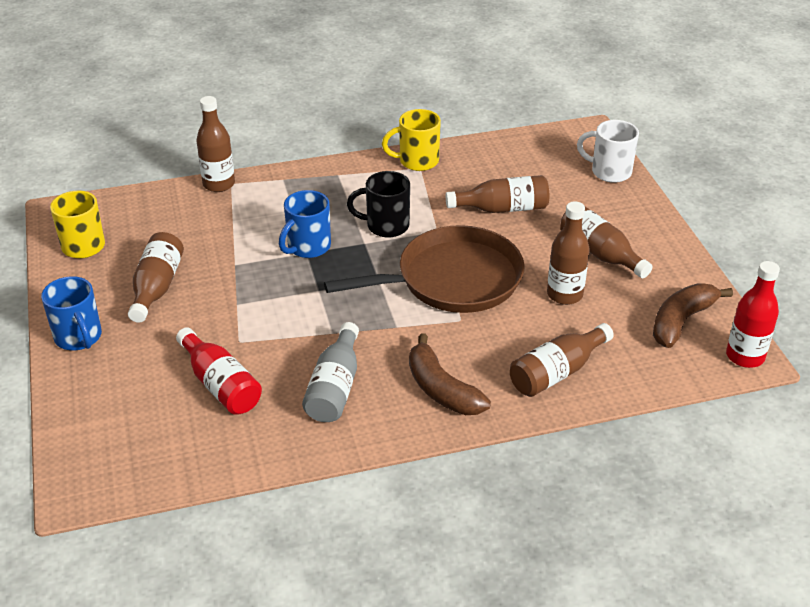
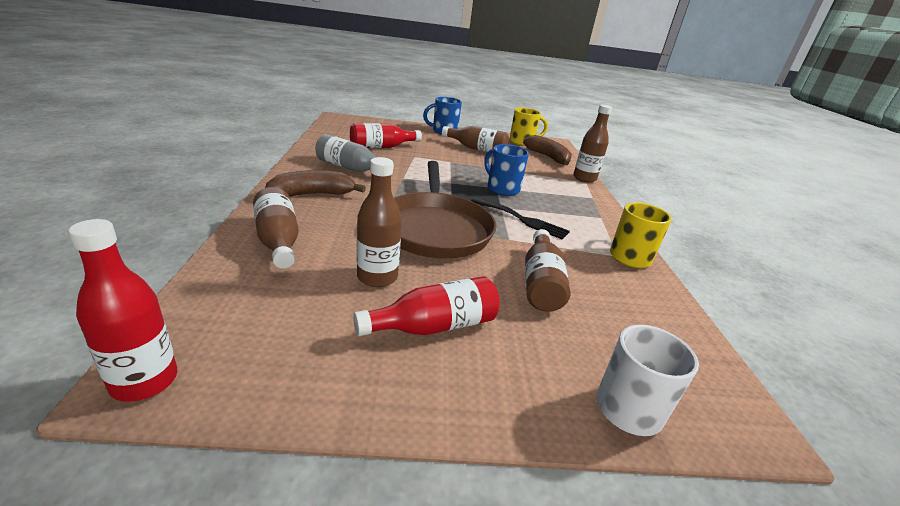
camera: 100 degrees right, 10 degrees down
black mug [347,171,410,238] -> black fork [471,197,570,240]
brown bottle [560,207,653,278] -> red bottle [353,276,500,336]
brown banana [653,283,733,348] -> brown banana moved to [523,135,572,165]

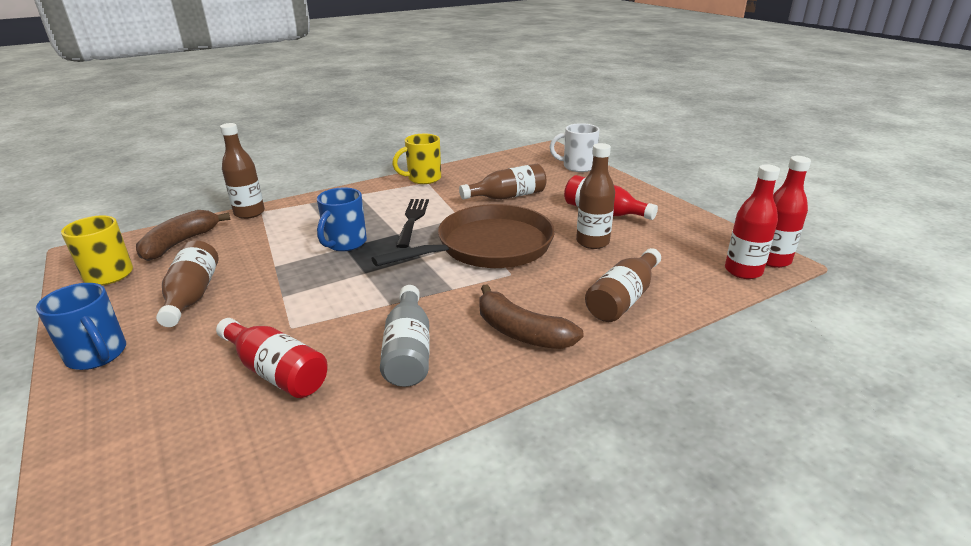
camera: 115 degrees left, 0 degrees up
none -> red bottle [725,164,780,279]

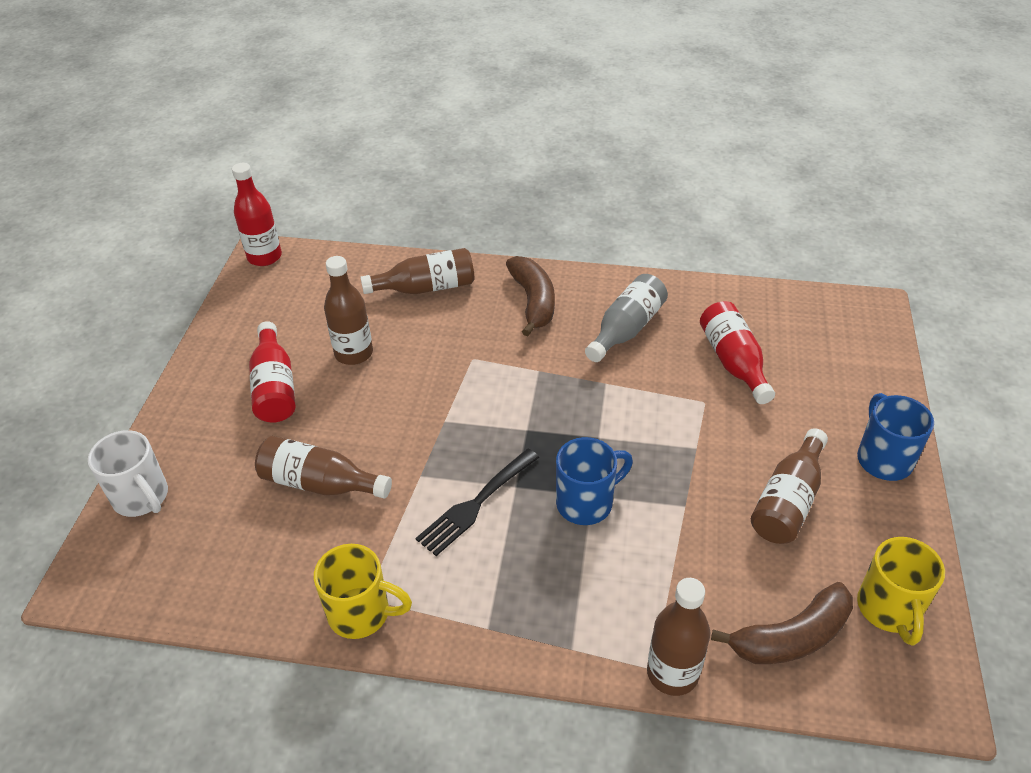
camera: 140 degrees left, 15 degrees up
brown pan [371,204,555,268] -> none
red bottle [725,164,780,279] -> none

